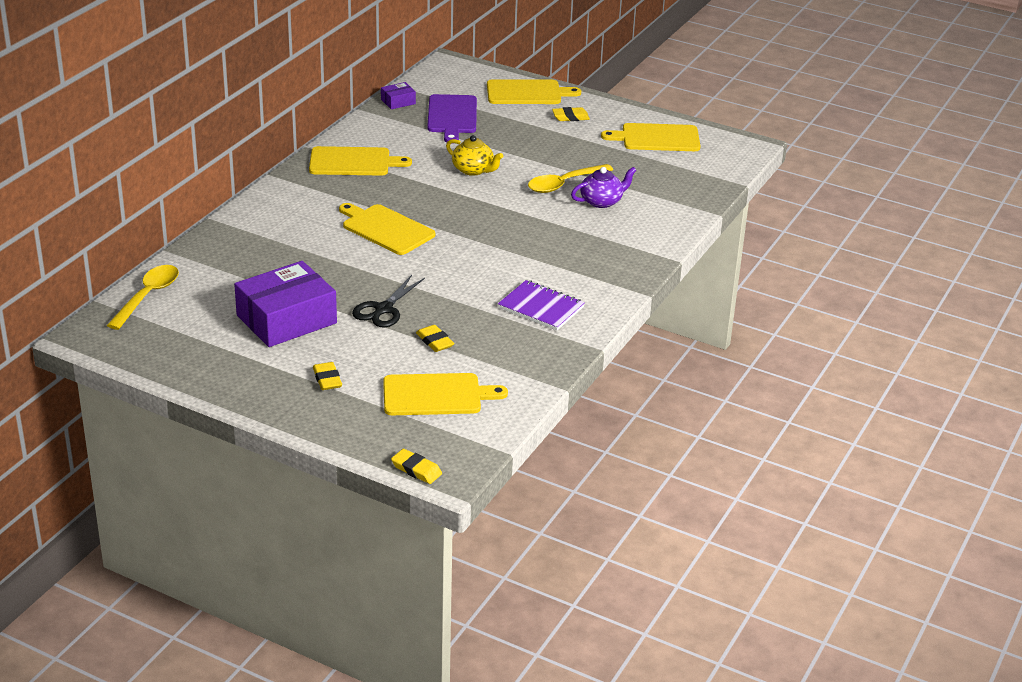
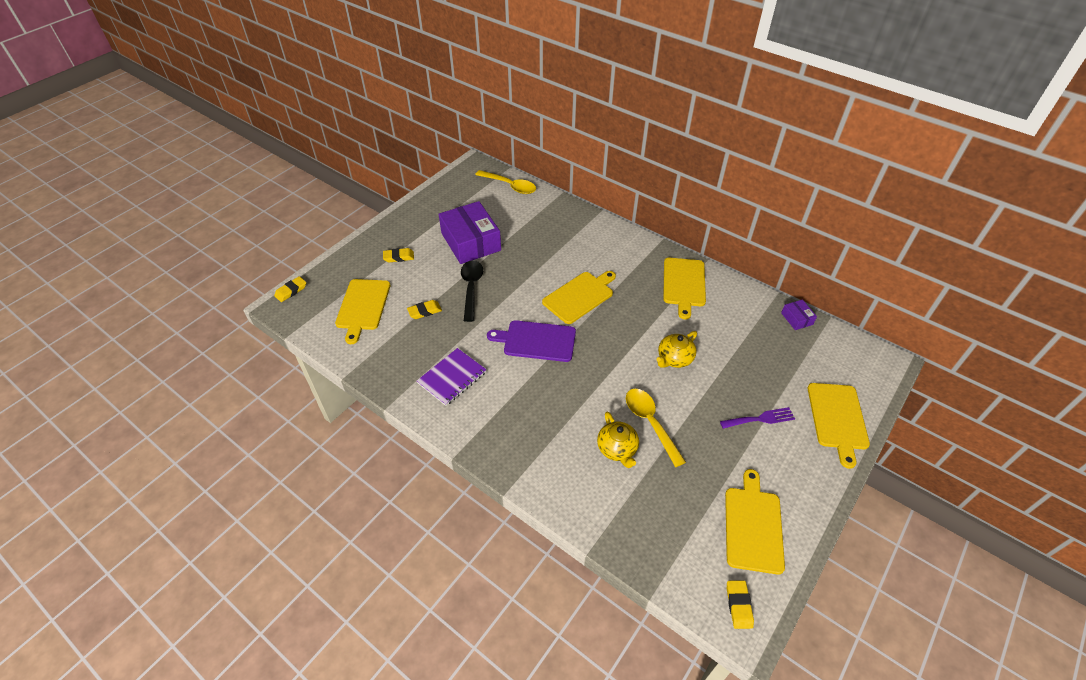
camera: 100 degrees right, 15 degrees up
black scissors [352,275,425,327] -> black spoon [461,260,483,322]
purple cutting board [427,94,477,143] -> purple cutting board moved to [487,320,576,362]
yellow eraser [552,107,590,121] -> yellow eraser moved to [727,580,754,629]
purple teapot [571,167,637,208] -> yellow teapot [597,411,639,468]
none -> purple fork [720,407,795,429]

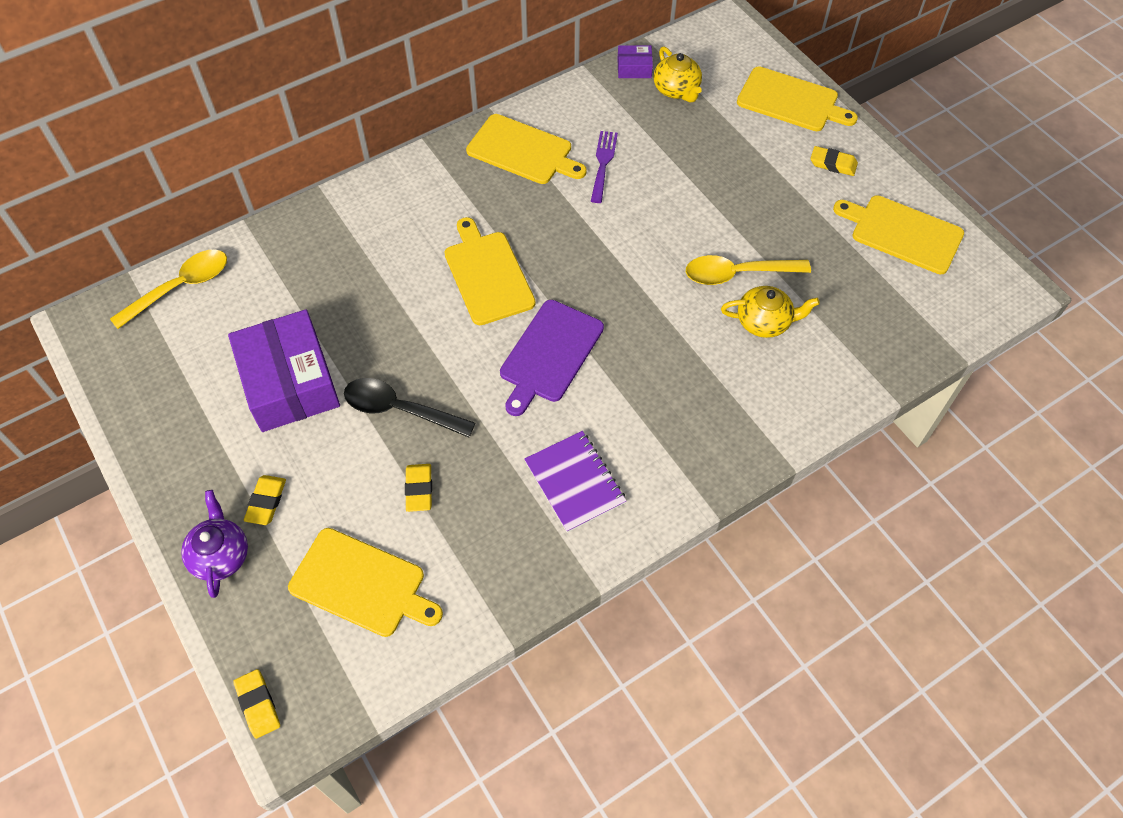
camera: 70 degrees left, 10 degrees up
purple box [439,201,501,264] -> purple box turned 75 degrees clockwise [228,309,340,432]
yellow teapot [657,331,697,368] -> yellow teapot moved to [653,46,702,103]
purple fork [720,407,795,429] -> purple fork moved to [591,131,618,203]
yellow eraser [727,580,754,629] -> yellow eraser moved to [810,146,858,176]
none -> purple teapot [181,490,248,598]

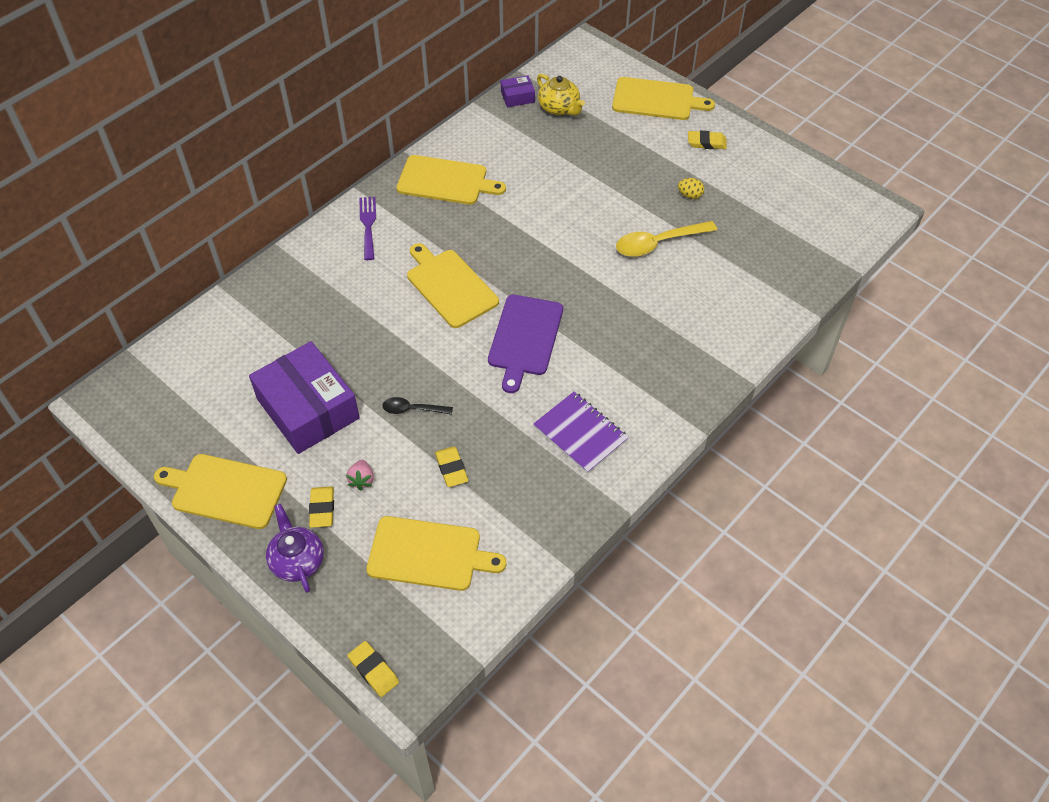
camera: 15 degrees left, 5 degrees down
yellow spoon [110,250,227,329] -> none
black spoon [344,378,475,437] -> black spoon [382,397,453,415], size x0.58
purple fork [591,131,618,203] -> purple fork moved to [359,197,376,260]
yellow teapot [721,286,820,338] -> none
yellow cutting board [833,195,964,274] -> yellow cutting board moved to [154,454,287,529]
none -> pink strawberry [346,460,374,490]
none -> yellow egg [678,178,704,199]

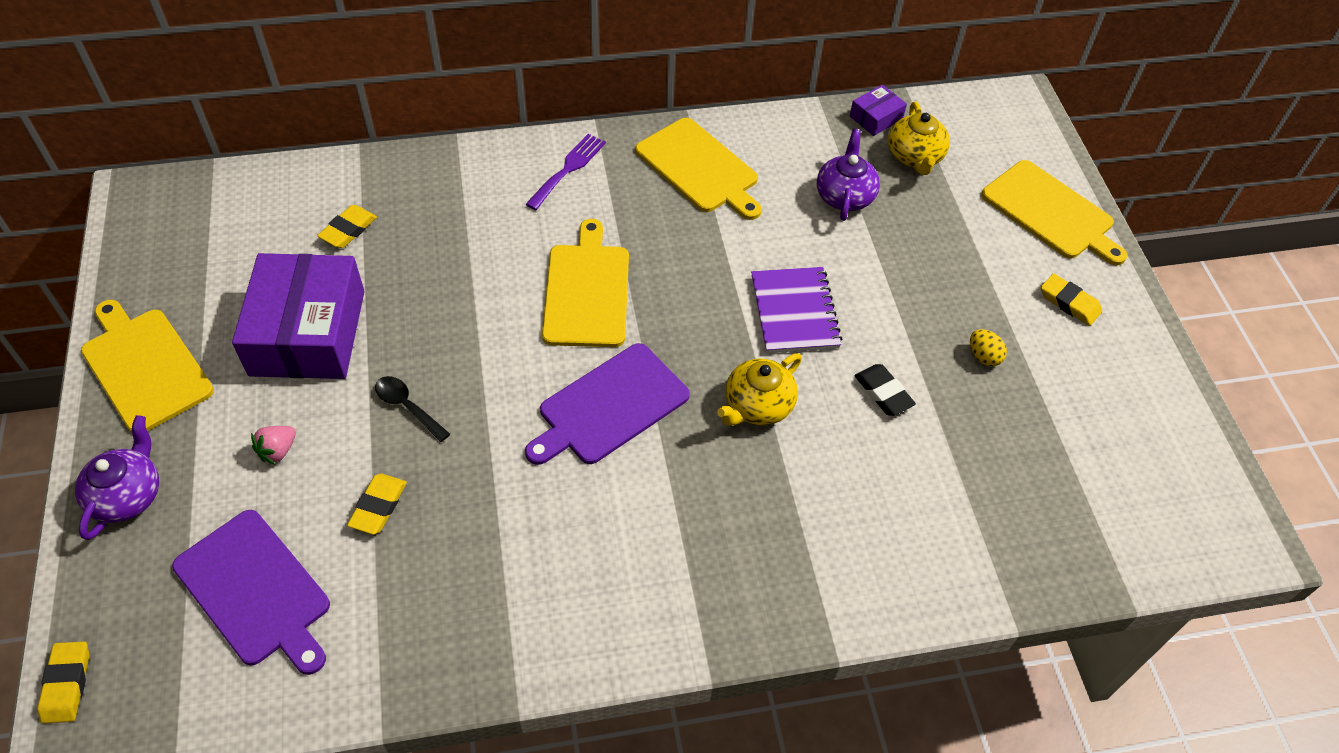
camera: 35 degrees right, 0 degrees up
yellow eraser [309,486,334,528] -> yellow eraser moved to [317,205,377,248]
yellow cutting board [366,516,506,591] -> purple cutting board [172,510,330,675]
purple box [501,75,535,108] -> purple box turned 60 degrees counterclockwise [850,85,907,136]
purple notebook [533,392,629,474] -> purple notebook moved to [751,267,842,353]
yellow spoon [616,221,717,257] -> black eraser [855,364,916,416]
none -> yellow teapot [717,353,802,426]
none -> purple teapot [817,129,880,221]

